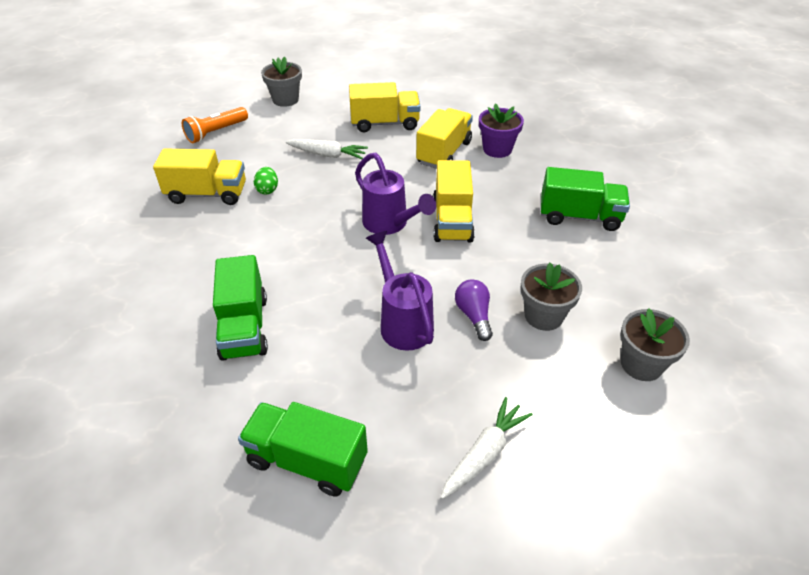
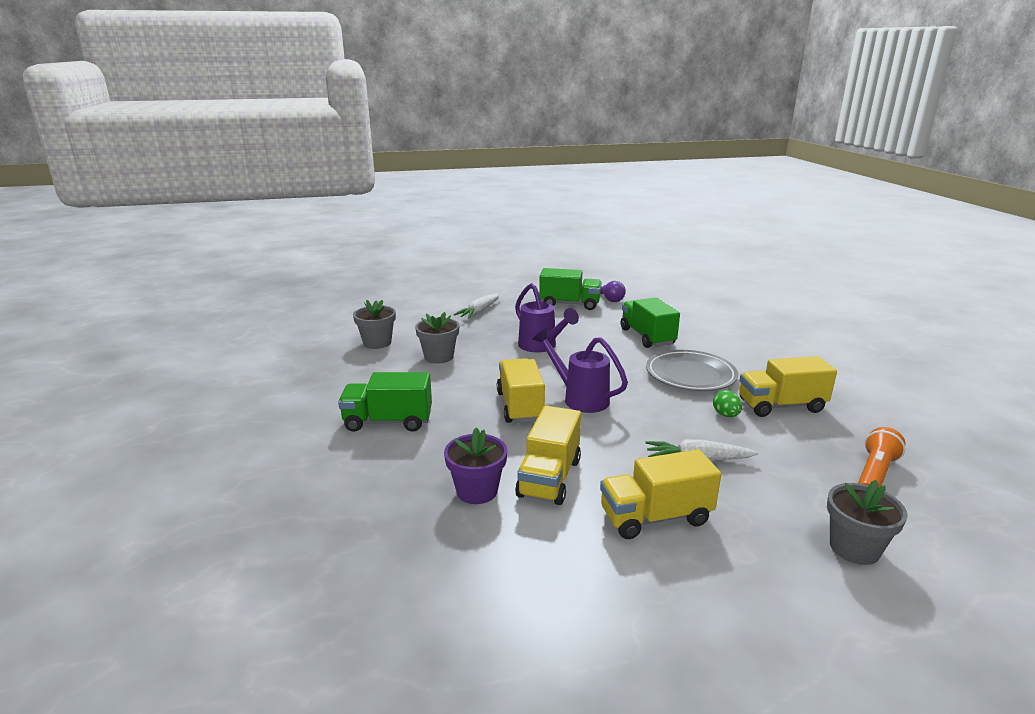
camera: 170 degrees right, 20 degrees down
purple light bulb [455,279,493,341] -> purple light bulb moved to [600,281,626,302]
none -> grey plate [646,350,738,391]

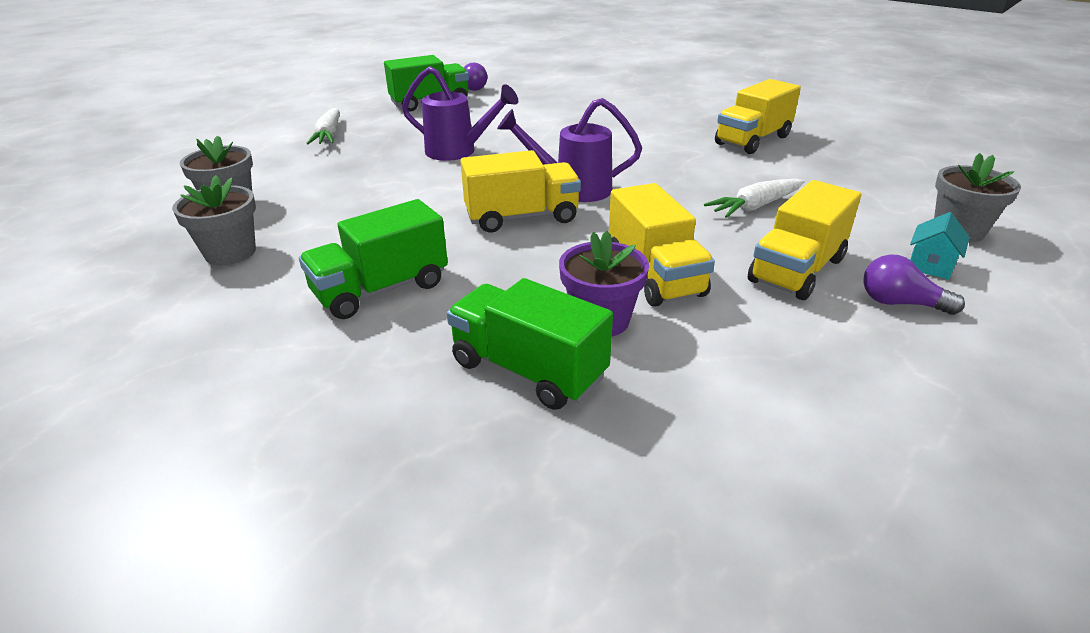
camera: 35 degrees left, 10 degrees up
grey flower pot [415,312,459,364] -> grey flower pot moved to [172,175,256,265]
yellow truck [497,358,545,423] -> yellow truck turned 120 degrees clockwise [460,150,581,233]
green truck [621,297,680,348] -> green truck moved to [447,278,613,410]
grey plate [646,350,738,391] -> none
green egg [713,390,742,417] -> none
orange flashlight [858,427,905,488] -> none
none -> purple light bulb [863,254,965,315]
none -> turquoise house [909,212,970,280]

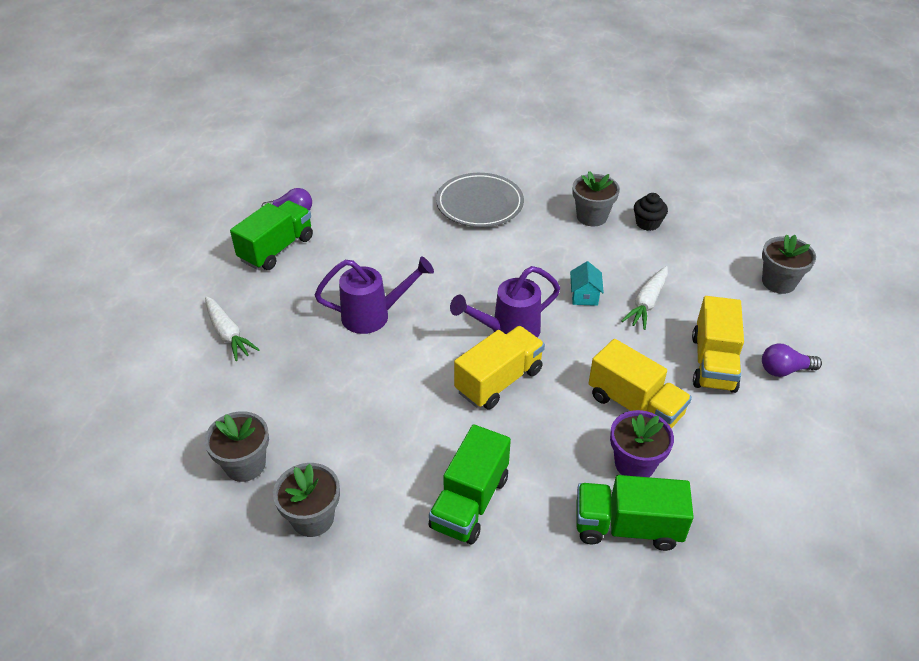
camera: 30 degrees left, 10 degrees up
yellow truck [715,79,801,154] -> grey flower pot [573,171,620,227]
turquoise house [909,212,970,280] -> turquoise house moved to [570,261,604,306]
none -> grey plate [436,173,524,227]
none -> black cupcake [634,193,668,231]

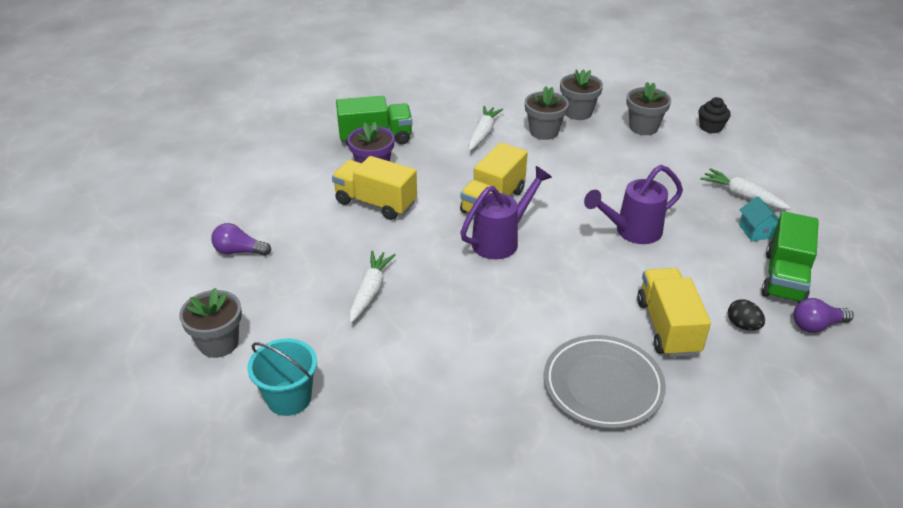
camera: 165 degrees right, 5 degrees down
green truck [429,424,511,544] -> white carrot [468,106,503,151]
turquoise house [570,261,604,306] -> turquoise house moved to [739,196,779,241]
grey flower pot [573,171,620,227] -> grey flower pot moved to [525,86,569,140]
black cupcake [634,193,668,231] -> black cupcake moved to [698,97,731,133]
yellow truck [692,296,744,393] -> yellow truck moved to [637,268,711,357]
purple light bulb [762,344,822,377] -> purple light bulb turned 150 degrees counterclockwise [211,223,271,256]
none -> turquoise bucket [247,339,317,416]
none -> black egg [728,299,765,331]

